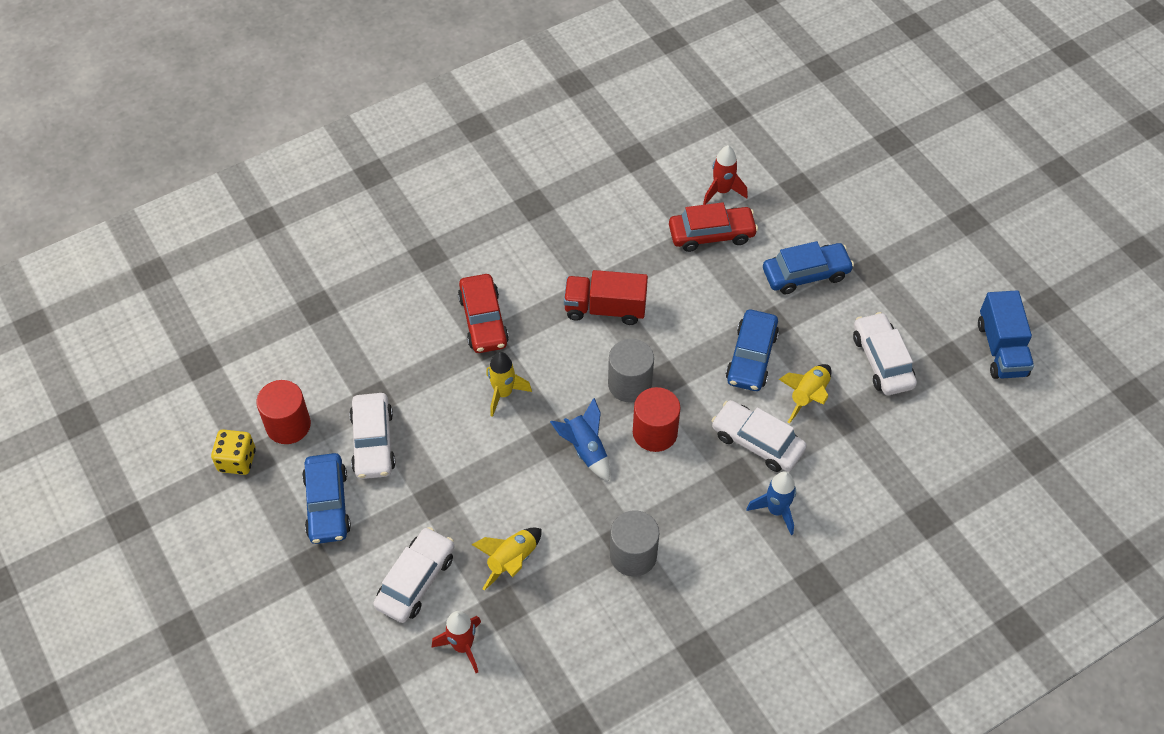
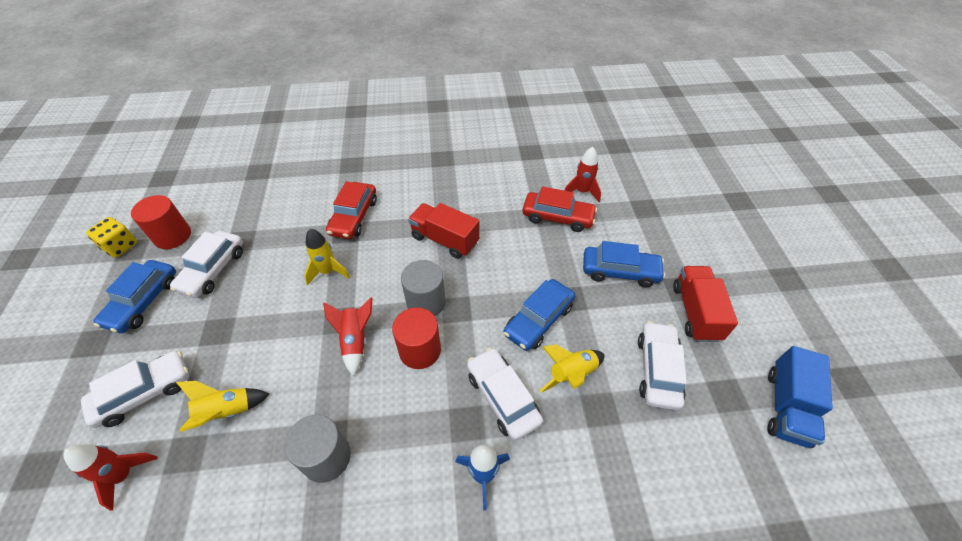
camera: 25 degrees right, 5 degrees down
blue rocket [550,398,610,481] -> red rocket [323,298,372,376]
none -> red truck [673,266,738,342]

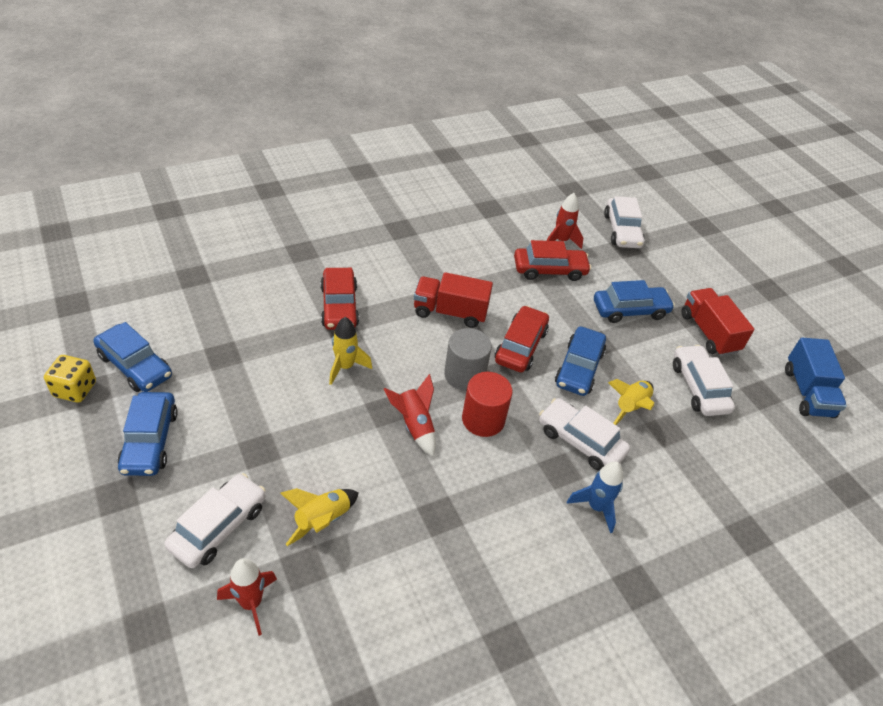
camera: 25 degrees left, 5 degrees down
red cylinder [131,195,191,249] -> blue car [93,322,172,392]
white car [170,231,243,298] -> white car moved to [604,196,645,248]
grey cylinder [284,414,351,483] -> none
none -> red car [495,306,549,372]

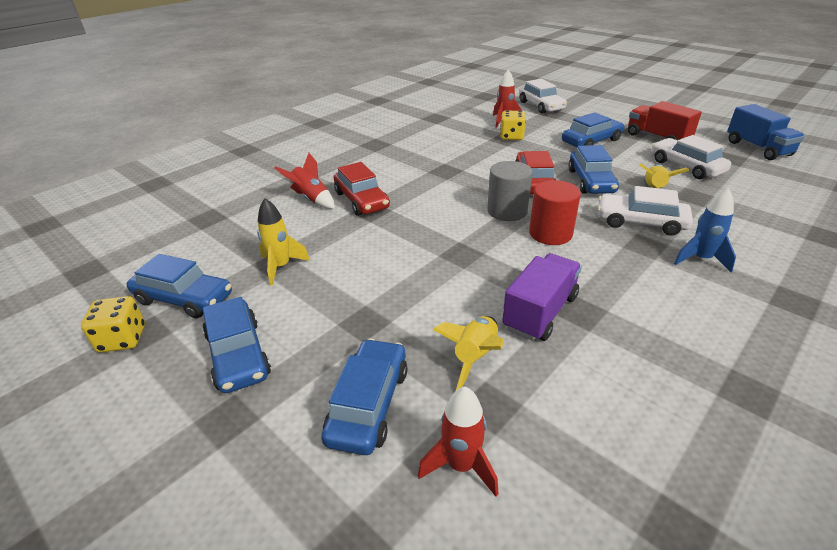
camera: 15 degrees left, 10 degrees down
white car [164,473,266,568] -> blue car [321,339,407,455]
yellow rocket [329,317,372,385] -> yellow rocket moved to [257,198,310,286]
red rocket [384,374,436,456] -> red rocket moved to [275,153,335,209]
red truck [414,272,493,328] -> none
red car [514,240,591,281] -> yellow dice [500,110,526,140]
none -> purple truck [502,253,582,341]

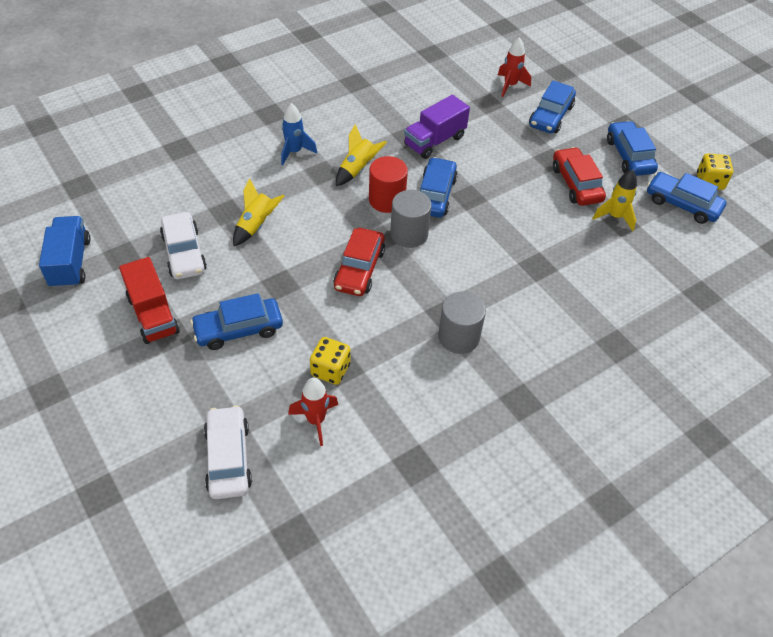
camera: 170 degrees left, 15 degrees up
red rocket [275,153,335,209] -> none
red car [334,162,390,216] -> red car moved to [553,147,606,206]
yellow rocket [433,316,504,390] -> yellow rocket moved to [336,124,387,186]
blue car [568,145,619,194] -> blue car moved to [420,157,458,218]
white car [598,186,693,236] -> none
none -> grey cylinder [438,292,486,354]

